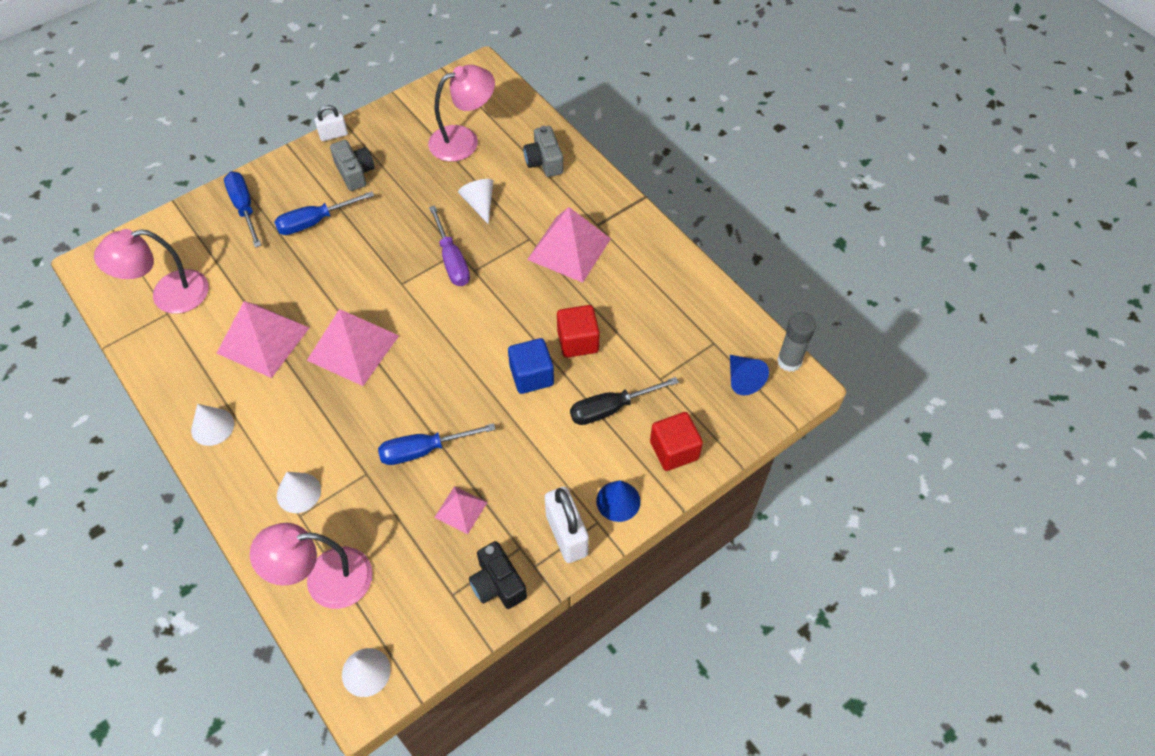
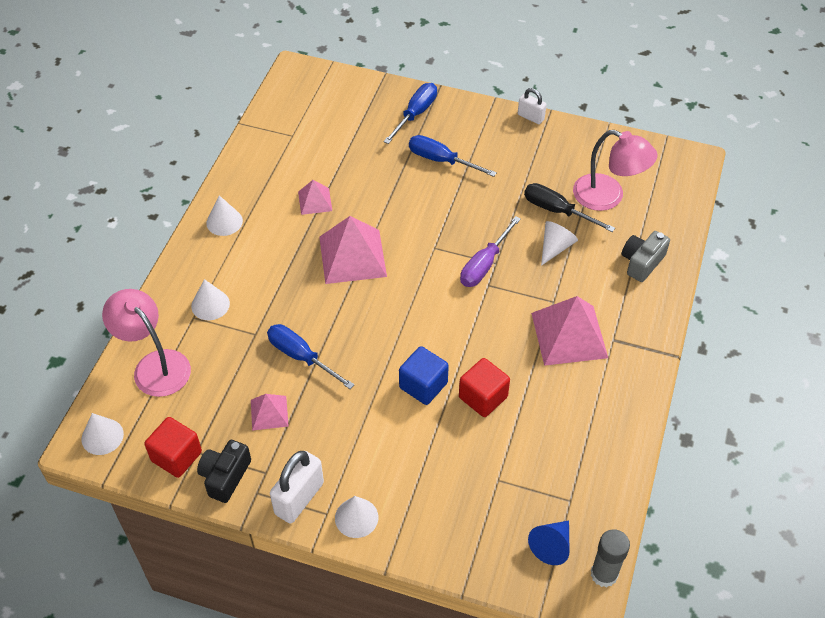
camera: 55 degrees right, 5 degrees down
pink lamp [94,229,209,314] -> none
pink pyramid [217,301,309,378] -> pink pyramid [298,180,332,215], size x0.53
grey camera [330,140,375,191] -> none
black screwdriver [570,377,679,425] -> black screwdriver moved to [524,183,615,232]
blue cone [596,480,641,522] -> white cone [335,496,378,538]
red cube [650,412,703,471] -> red cube moved to [144,417,202,478]

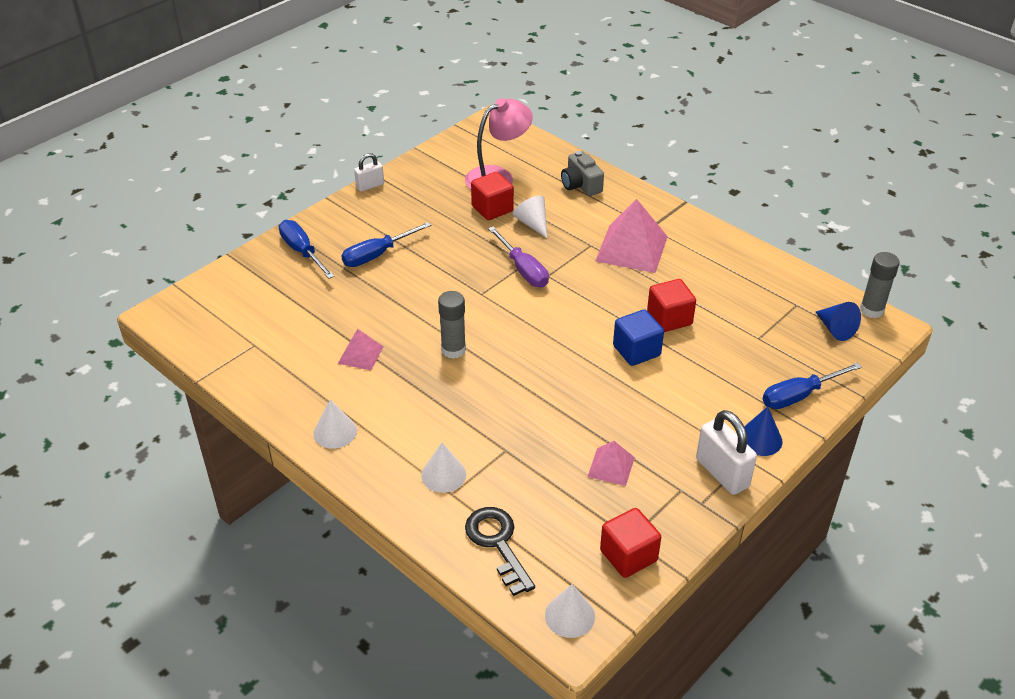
camera: 65 degrees left, 10 degrees down
pink lamp [102,289,191,397] -> black key [465,507,535,596]
black camera [197,440,251,503] -> none
blue screwdriver [267,324,355,389] -> blue screwdriver moved to [763,362,862,409]
pink pyramid [319,216,387,284] -> grey glue stick [438,291,466,359]
white cone [335,496,378,538] -> blue cone [744,407,782,456]
black screwdriver [524,183,615,232] -> red cube [471,172,514,220]

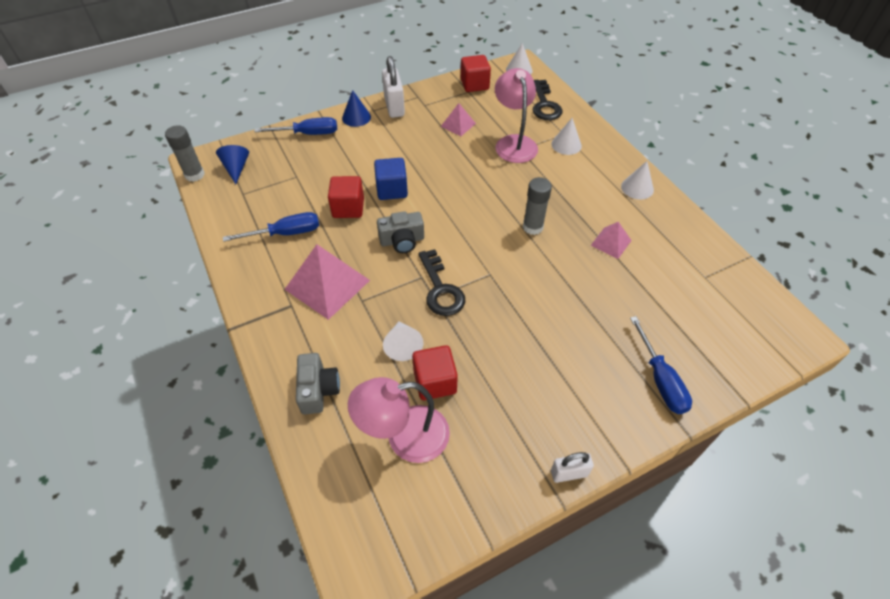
camera: 160 degrees left, 10 degrees up
blue screwdriver [341,222,431,267] -> blue screwdriver moved to [223,212,319,242]
purple screwdriver [488,226,549,287] -> black key [418,249,465,316]
none -> grey camera [377,211,424,253]
none -> pink lamp [495,68,538,163]

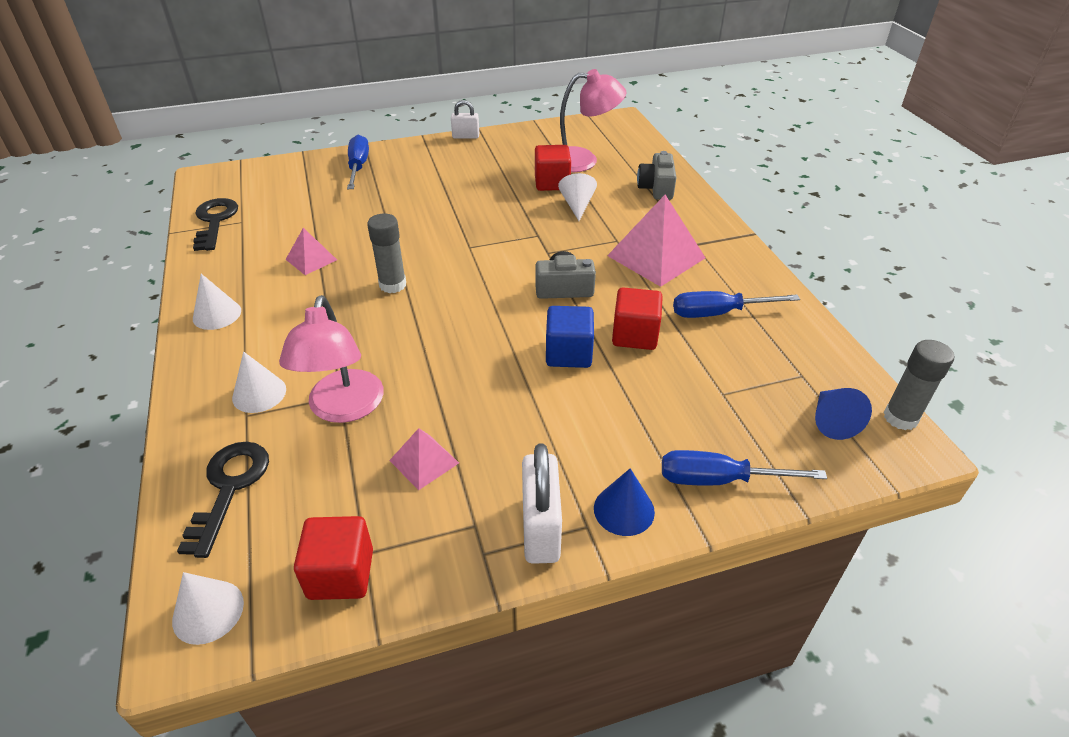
camera: 170 degrees left, 10 degrees down
black key [418,249,465,316] -> black key moved to [193,198,238,251]

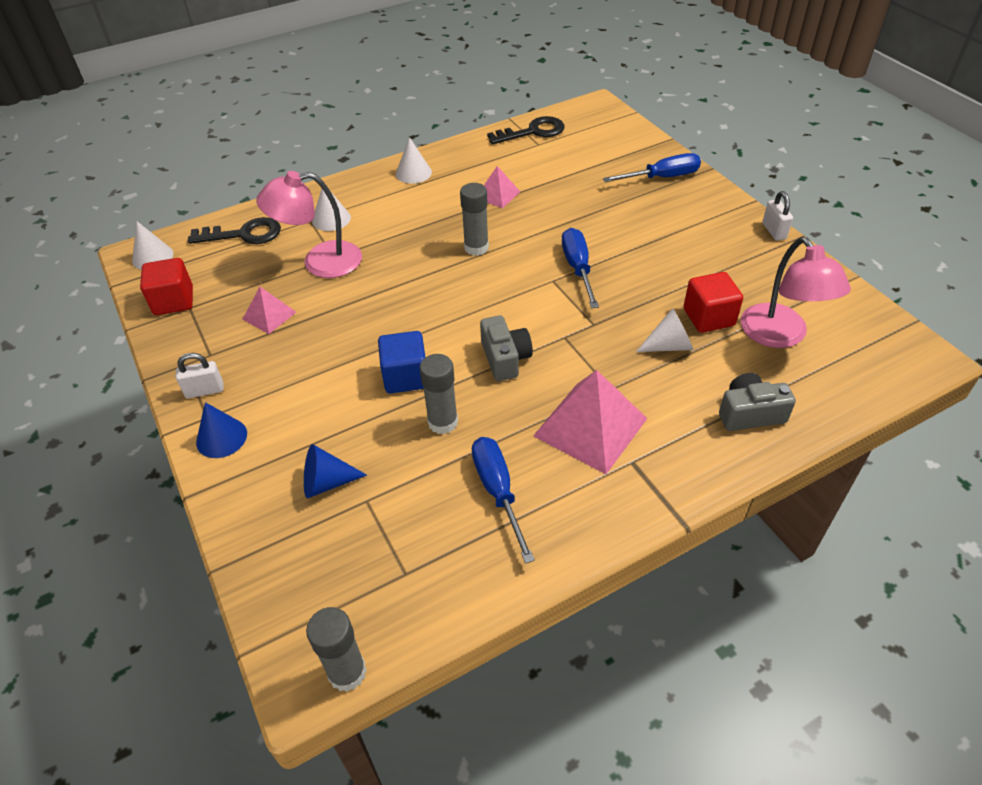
camera: 80 degrees right, 5 degrees up
white padlock [522,443,562,564] -> white padlock [176,353,224,398], size x0.60
red cube [612,287,663,350] -> grey glue stick [420,354,458,434]
blue screwdriver [662,450,827,486] -> blue screwdriver moved to [562,228,599,308]
blue cone [815,388,872,440] -> blue cone moved to [304,444,367,498]

